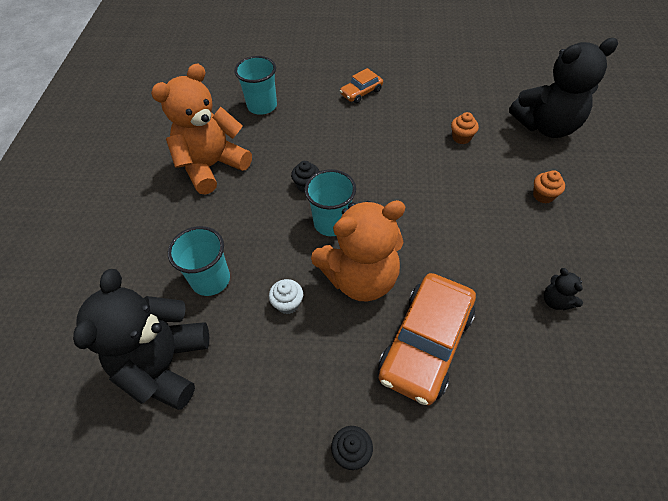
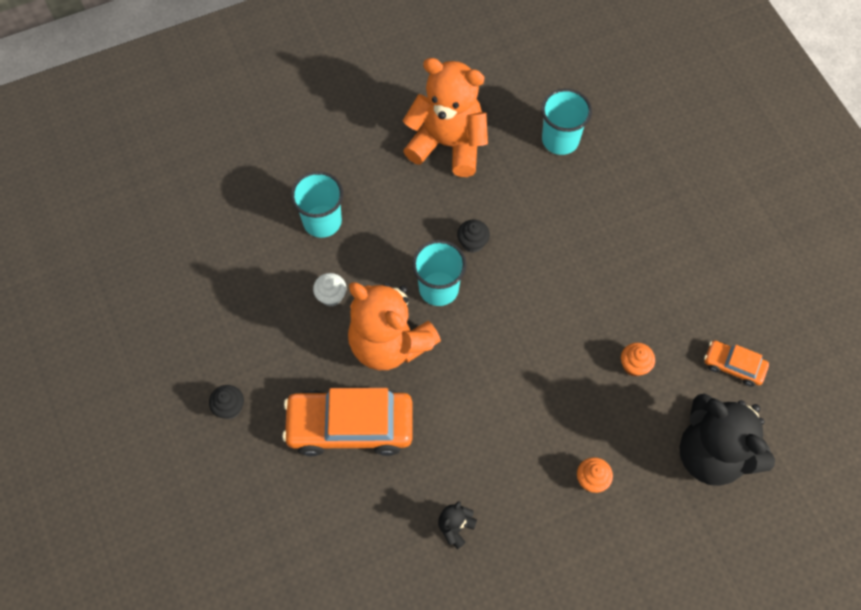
camera: 60 degrees right, 10 degrees up
black teddy bear [73,269,209,410] -> none
orange car [340,68,383,103] -> orange car moved to [704,340,769,387]

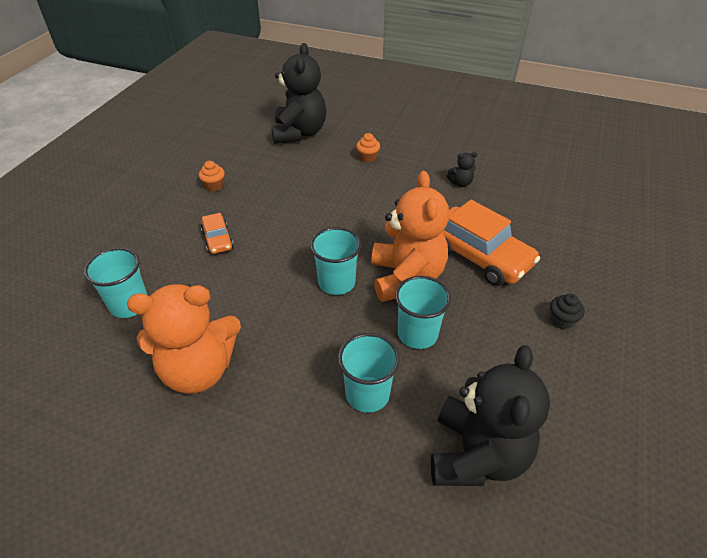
camera: 135 degrees left, 20 degrees down
white cupcake [313,273,346,306] -> turquoise cup [395,276,451,349]
orange teddy bear [403,58,488,177] -> orange teddy bear turned 75 degrees counterclockwise [127,284,241,394]
black cupcake [457,220,490,253] -> none
orange cupcake [621,343,655,376] -> orange cupcake moved to [199,161,225,191]
orange car [704,340,769,387] -> orange car moved to [201,213,234,254]
none -> black teddy bear [431,345,550,486]

